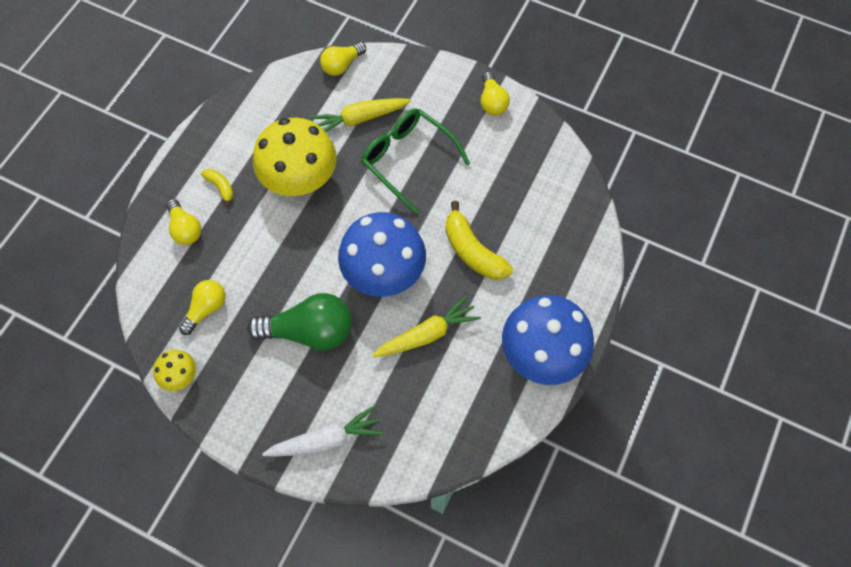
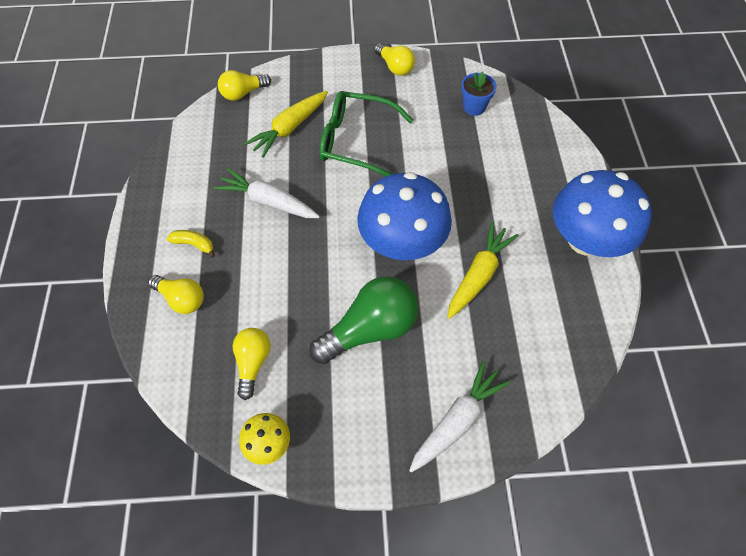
camera: 30 degrees left, 5 degrees down
yellow mushroom [253,118,337,196] -> white carrot [214,168,320,218]
yellow light bulb [320,42,366,76] -> yellow light bulb turned 45 degrees clockwise [218,70,271,101]
yellow banana [445,201,513,280] -> none
none -> blue flower pot [461,72,496,116]

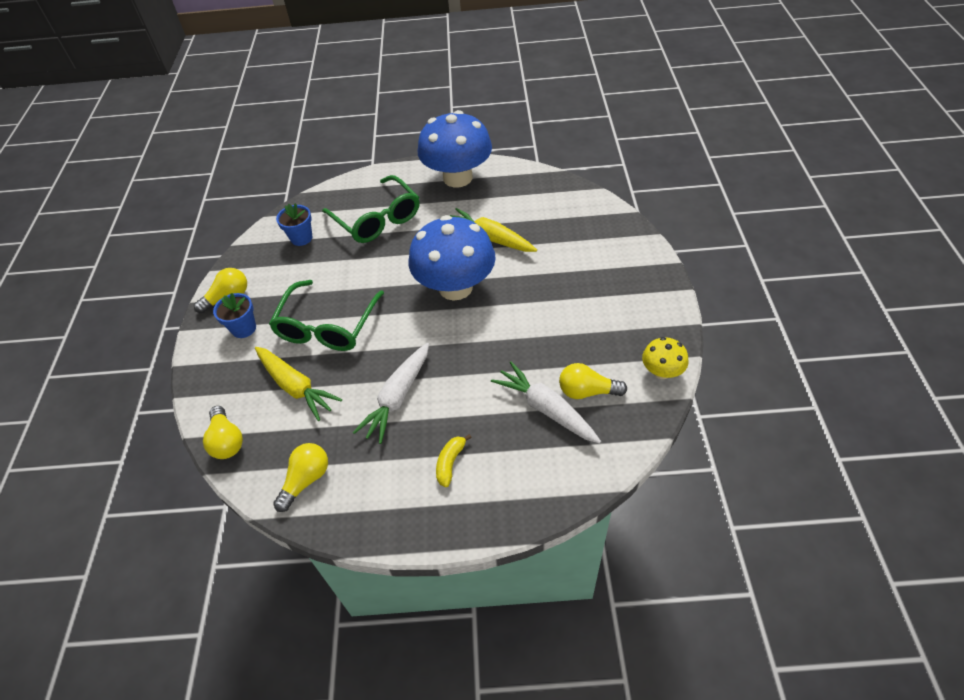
camera: 85 degrees left, 10 degrees down
yellow light bulb [148,275,204,314] -> yellow light bulb moved to [273,443,328,512]
green light bulb [310,276,419,364] -> none
white carrot [409,361,510,473] -> white carrot moved to [491,361,601,444]
none -> blue flower pot [213,293,256,338]
none -> green glasses [322,175,420,243]

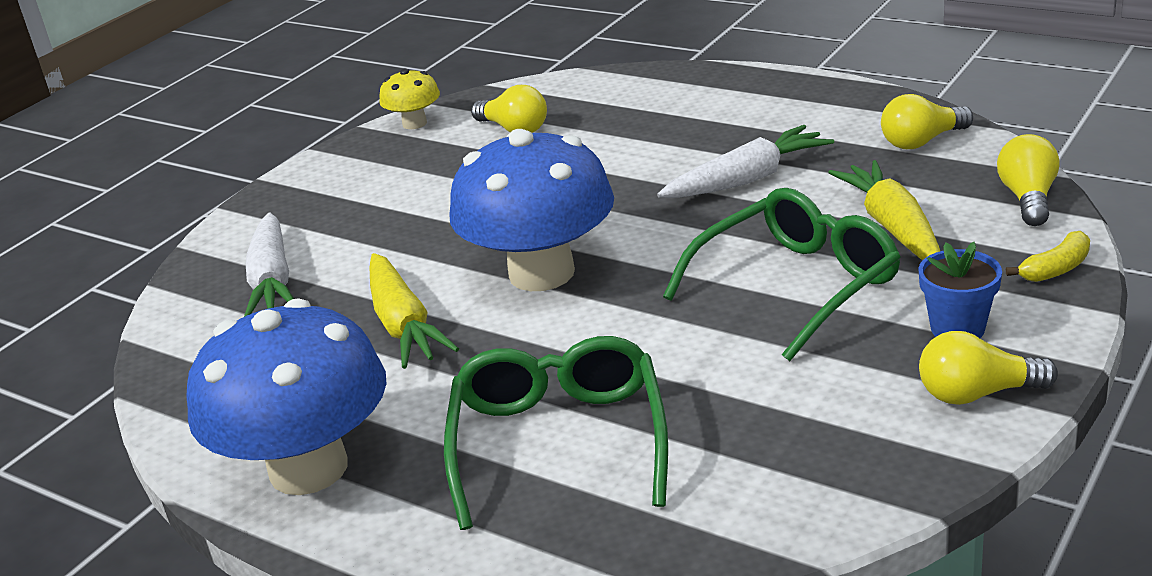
camera: 145 degrees left, 20 degrees down
blue flower pot [276,203,313,246] -> none
yellow banana [436,434,472,487] -> yellow banana moved to [1006,231,1090,282]
white carrot [491,361,601,444] -> white carrot moved to [244,212,294,317]

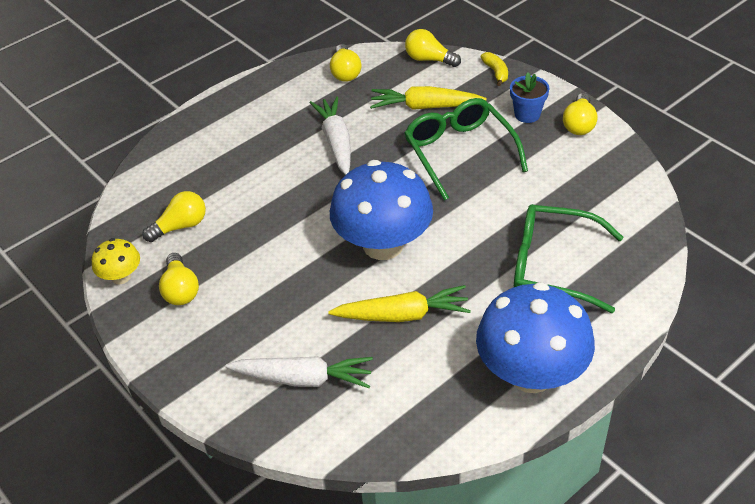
camera: 75 degrees left, 15 degrees up
none -> yellow light bulb [159,253,199,305]

